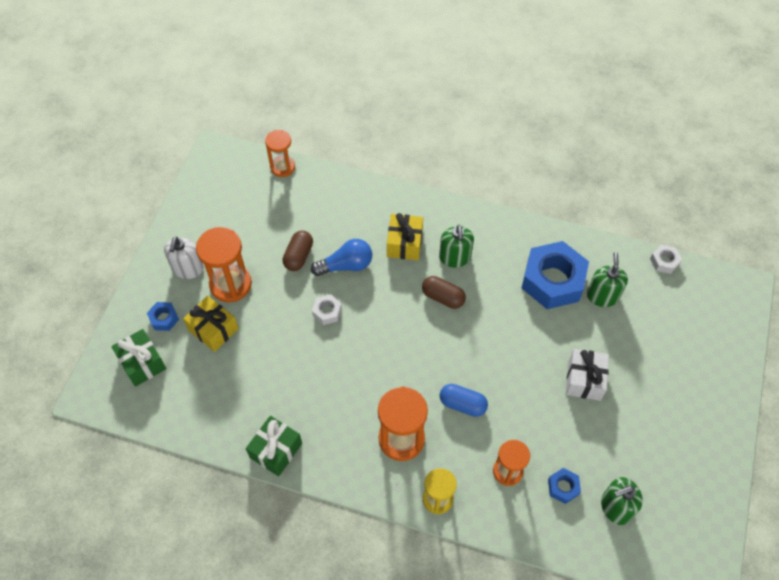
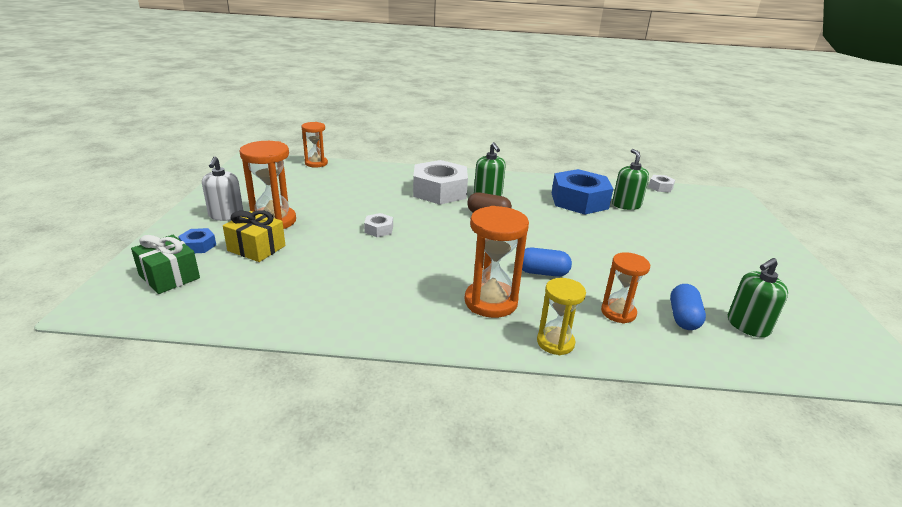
camera: 15 degrees left, 30 degrees down
green gift [246,416,302,476] -> none
brown capsule [283,230,313,271] -> none
blue light bulb [311,239,372,276] -> none
yellow gift [387,213,423,260] -> white nut [413,160,468,204]
blue nut [548,468,581,504] -> blue capsule [670,284,706,330]
white gift [566,349,609,401] -> none

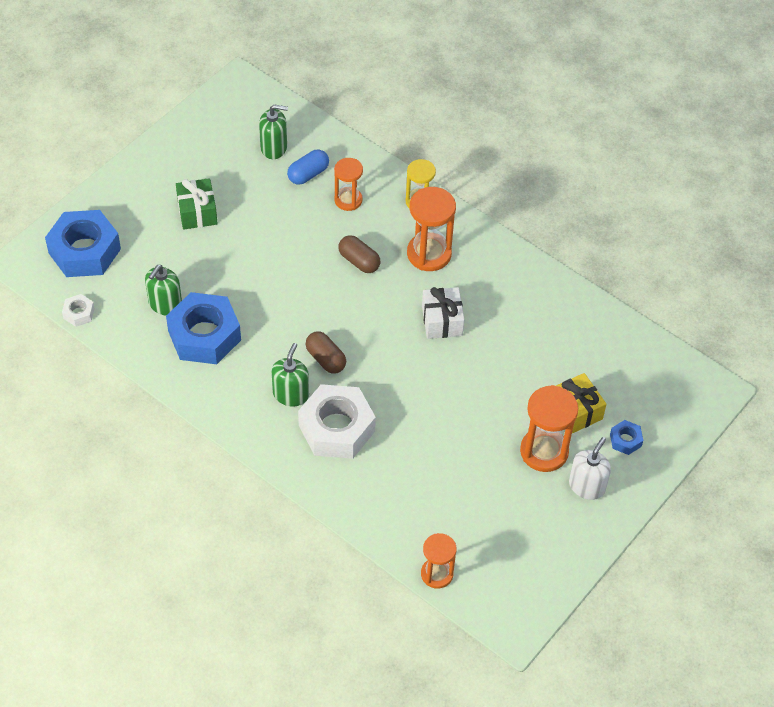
camera: 145 degrees left, 25 degrees up
green gift [131,235,200,294] -> green gift moved to [176,178,218,230]
white nut [364,213,393,237] -> none
blue capsule [522,248,572,277] -> brown capsule [338,235,380,273]
none -> blue nut [45,210,121,277]
none -> white gift [422,287,465,339]

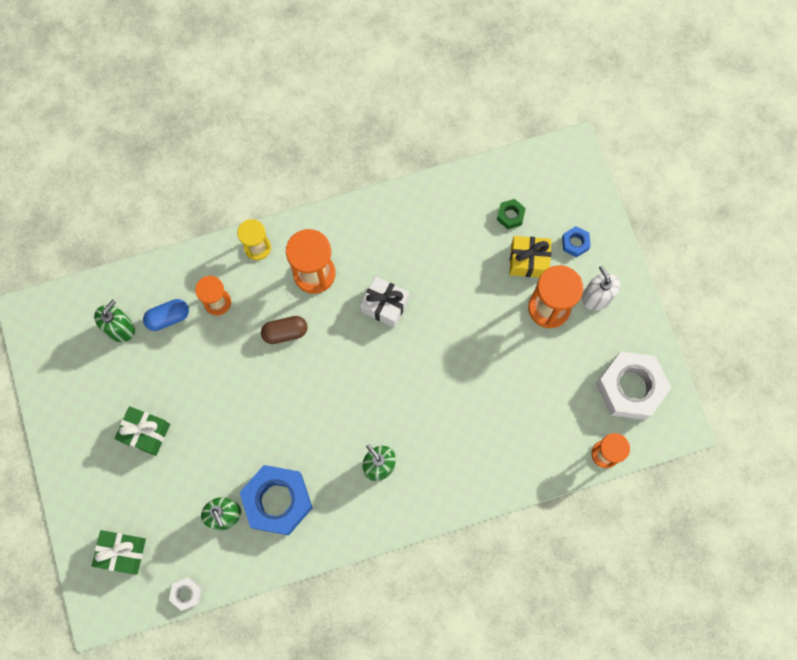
camera: 55 degrees left, 20 degrees up
blue nut [45,210,121,277] -> green gift [92,530,146,574]
blue capsule [287,150,329,185] -> blue capsule turned 75 degrees clockwise [143,299,189,331]
white nut [298,384,376,459] -> white nut moved to [596,352,671,420]
brown capsule [306,331,346,374] -> none
none -> green nut [497,199,526,229]

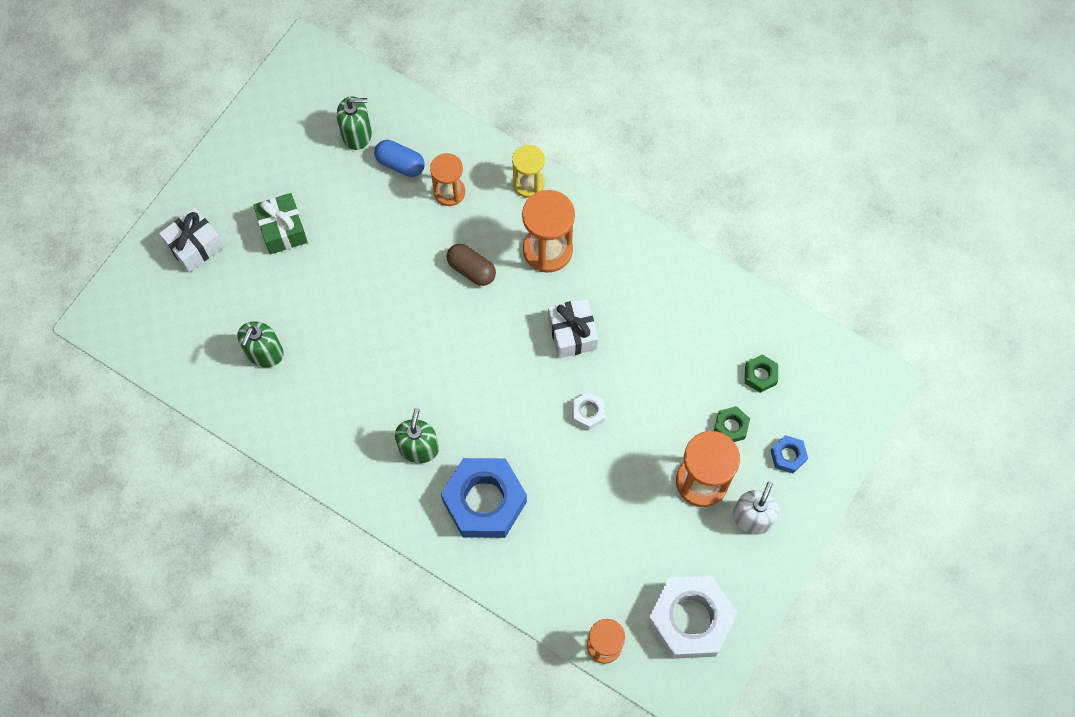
camera: 50 degrees right, 5 degrees down
green gift [92,530,146,574] -> none
white nut [169,578,202,611] -> white nut moved to [572,392,605,430]
blue nut [239,465,313,535] -> blue nut moved to [441,458,527,538]
yellow gift [509,236,551,278] -> green nut [714,406,750,442]
none -> white gift [159,207,224,272]

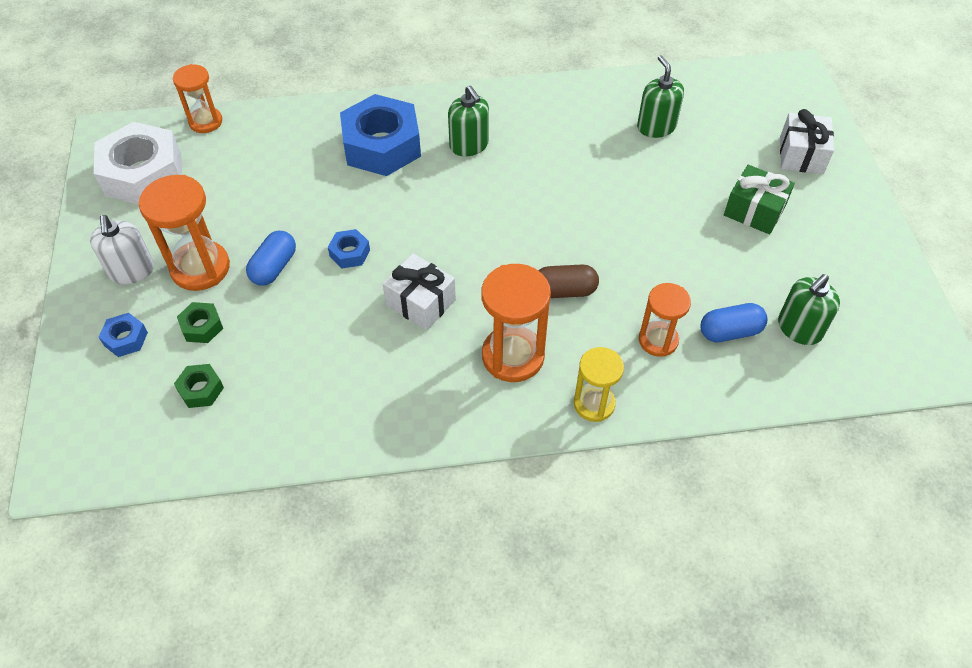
camera: 140 degrees right, 15 degrees down
white nut [572,392,605,430] -> blue nut [328,229,370,268]
none -> blue capsule [246,231,296,286]

